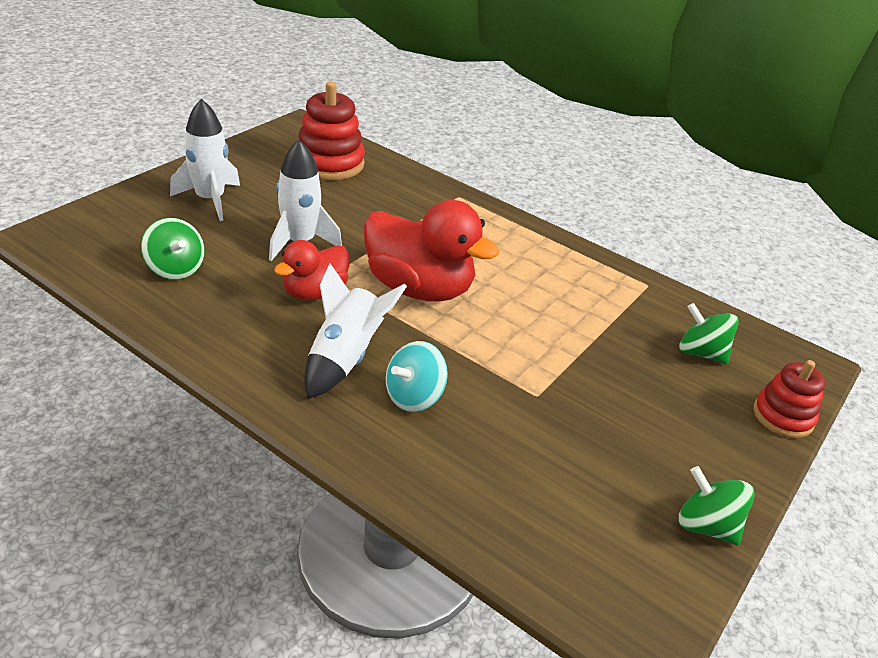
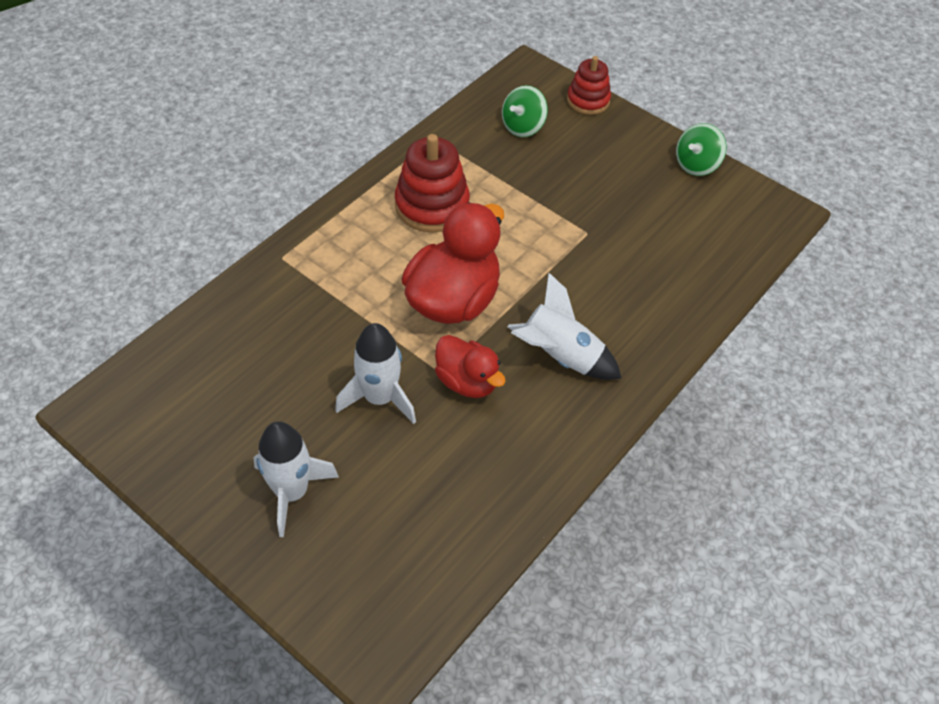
camera: 85 degrees left, 15 degrees up
green spinning top [141,218,205,280] -> none
red stacking toy [298,82,365,180] -> red stacking toy moved to [395,134,470,233]
turquoise spinning top [386,341,448,412] -> none

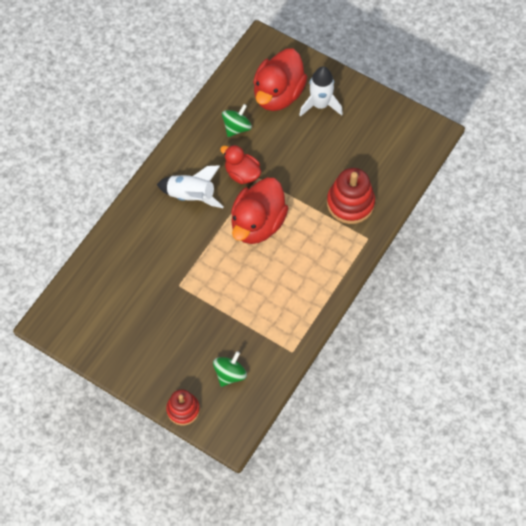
camera: 175 degrees right, 10 degrees up
white rocket [335,323,416,424] -> none
red stacking toy [395,134,470,233] -> red stacking toy moved to [327,168,375,224]
green spinning top [676,123,726,176] -> green spinning top moved to [222,104,252,137]
none -> red duck [253,49,307,111]

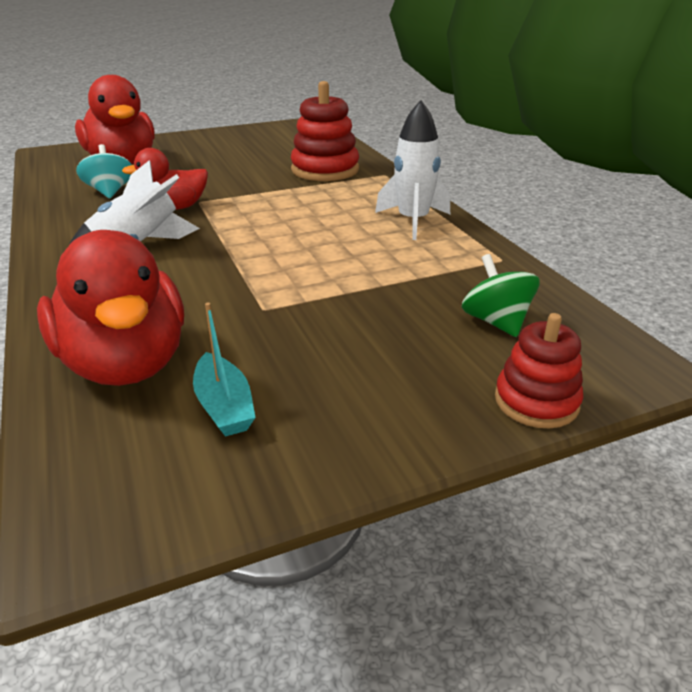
camera: 55 degrees left, 30 degrees down
green spinning top [222,104,252,137] -> turquoise spinning top [76,144,132,198]
red duck [231,178,288,244] -> red duck moved to [37,230,184,386]
white rocket [299,67,343,117] -> white rocket moved to [375,100,450,240]
none -> turquoise boat [193,303,256,437]

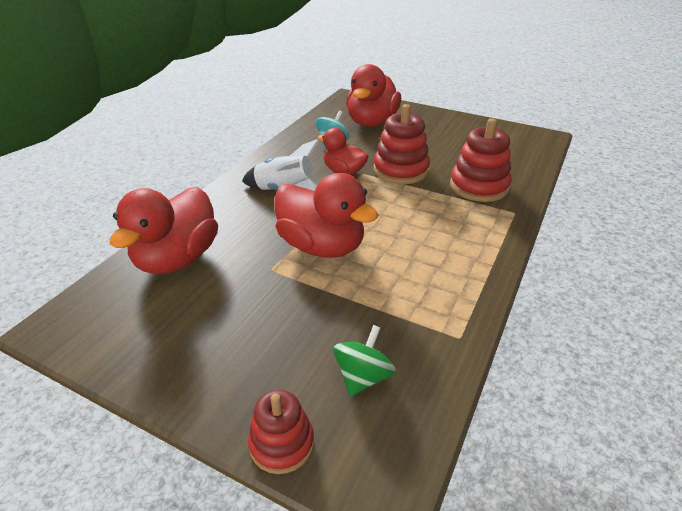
camera: 50 degrees right, 5 degrees up
turquoise boat [193,303,256,437] -> none
white rocket [375,100,450,240] -> none
none -> red duck [274,173,378,258]
none -> red stacking toy [373,104,430,184]

